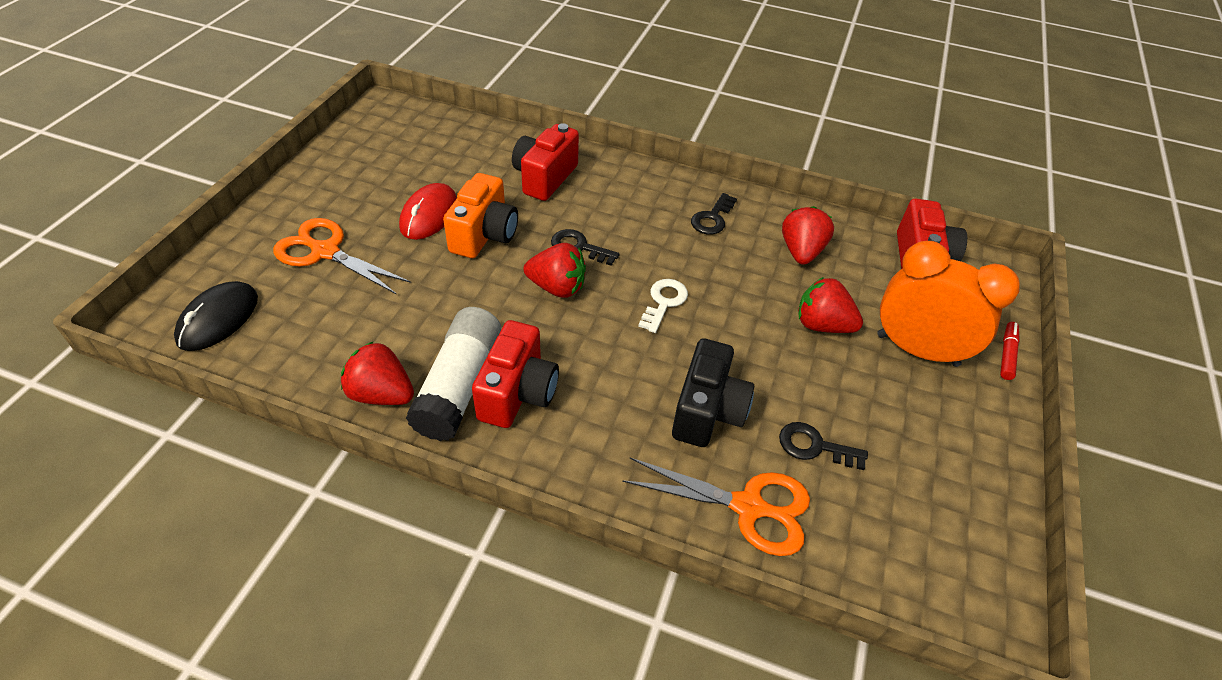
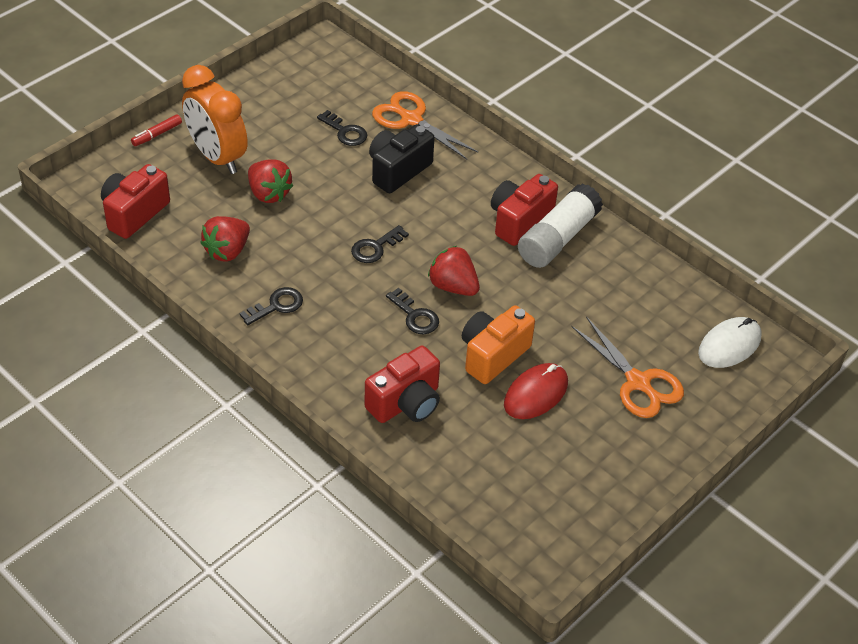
camera: 155 degrees left, 0 degrees up
black mouse [174,281,258,351] -> white mouse [698,317,762,368]
red strawberry [341,341,414,405] -> none
white key [638,279,688,333] -> black key [351,225,409,263]

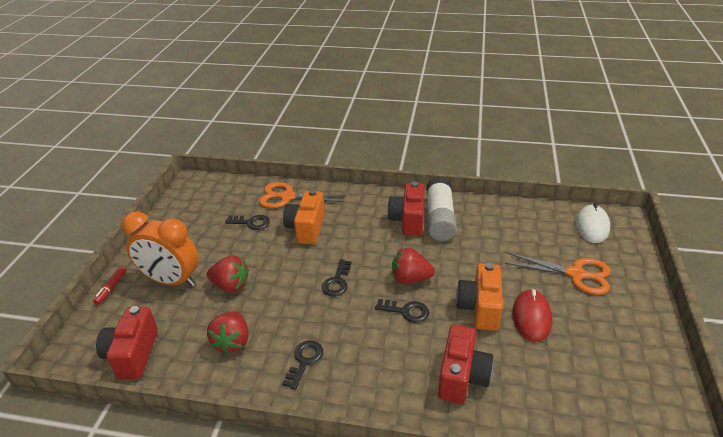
camera: 30 degrees left, 10 degrees down
black camera [369,124,435,193] -> orange camera [283,189,325,244]

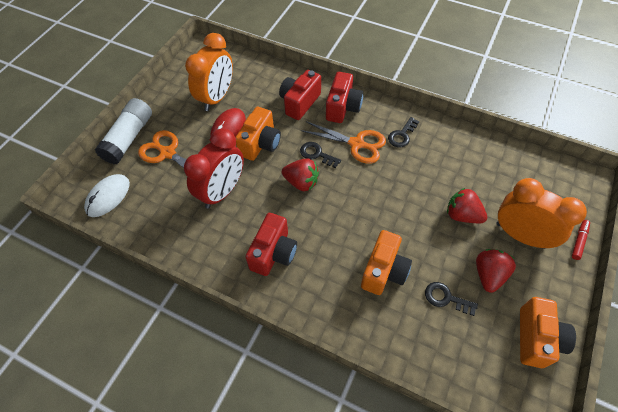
camera: 165 degrees left, 20 degrees up
red camera [96,306,158,379] -> red camera moved to [326,72,363,123]
red strawberry [207,311,249,354] -> red strawberry moved to [476,249,516,293]
orange scissors [259,182,346,208] -> orange scissors moved to [301,121,386,164]
black key [322,259,352,296] -> none
white glue stick [427,177,457,241] -> white glue stick moved to [95,98,152,164]
none -> red clock [184,128,244,209]
none -> orange clock [185,33,233,111]
none -> orange camera [520,297,576,368]

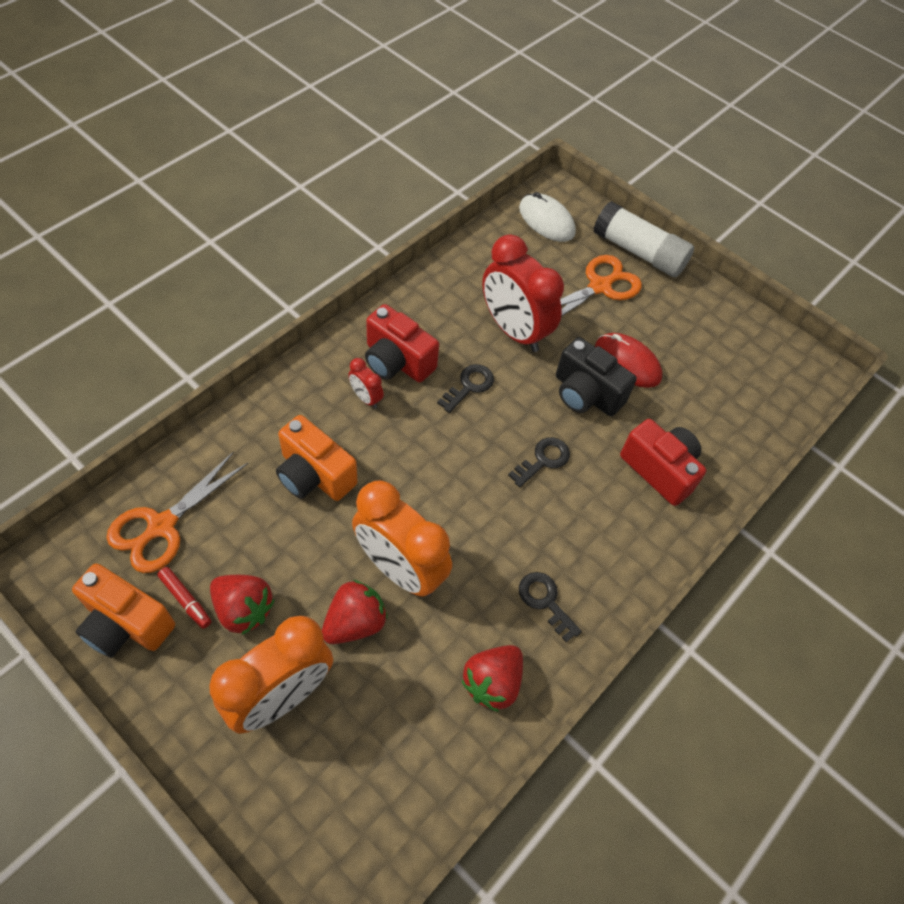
camera: 100 degrees right, 0 degrees up
orange clock [185,33,233,111] -> orange clock moved to [352,480,452,596]
orange camera [235,106,281,161] -> black camera [556,337,637,416]
red strawberry [282,158,319,191] -> red strawberry moved to [461,645,523,712]
orange scissors [301,121,386,164] -> orange scissors moved to [106,451,248,573]
red camera [326,72,363,123] -> none
black key [425,282,478,316] -> black key moved to [437,364,494,413]
red marker [572,220,590,260] -> red marker moved to [157,567,211,629]
none -> red clock [348,358,384,408]

